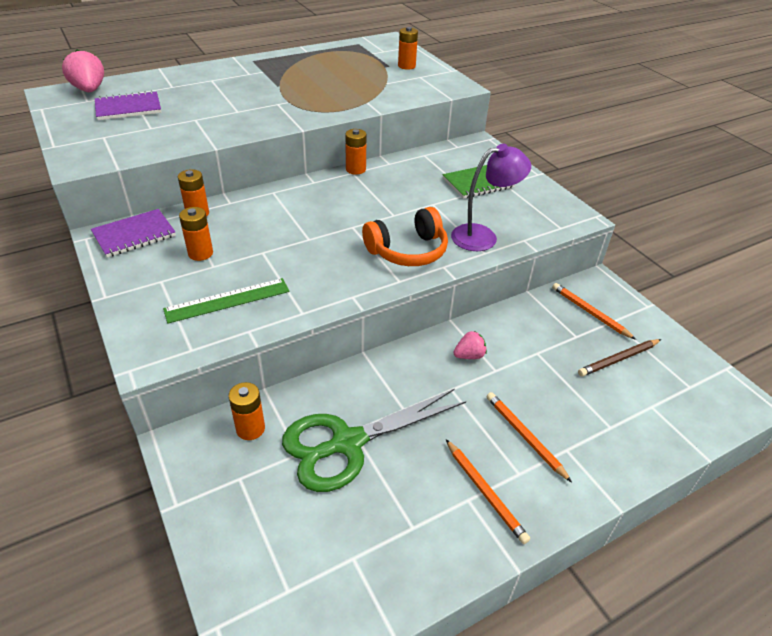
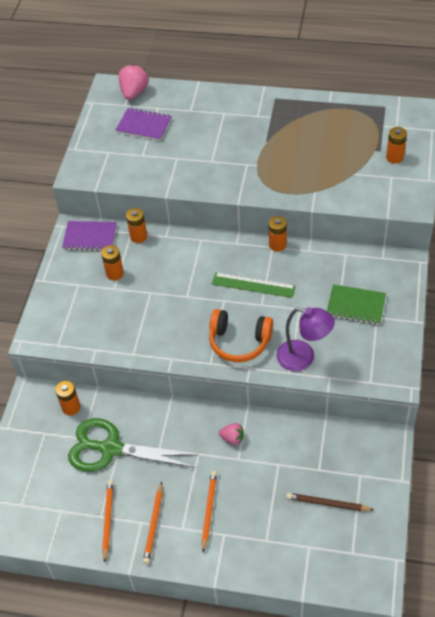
camera: 45 degrees right, 10 degrees up
green ruler [163,278,289,323] -> green ruler moved to [212,272,296,298]
orange pencil [552,283,636,340] -> orange pencil moved to [102,480,113,563]

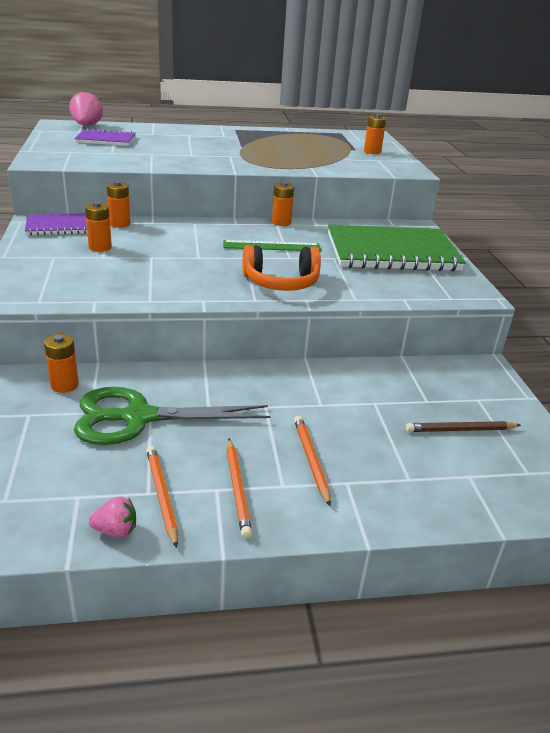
camera: 25 degrees left, 20 degrees down
pink strawberry [219,423,244,445] -> pink strawberry moved to [89,497,136,538]
purple lamp [276,307,335,371] -> none
green notebook [327,284,386,325] -> green notebook [328,225,466,271], size x1.98

